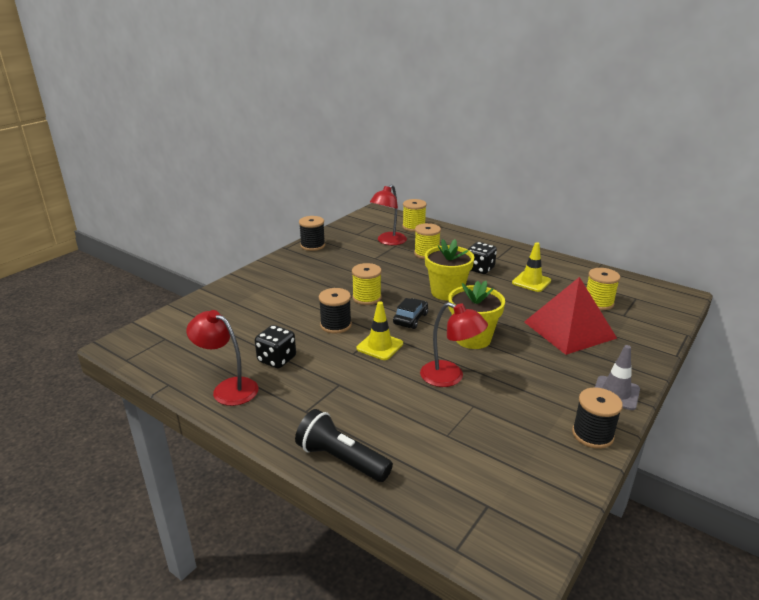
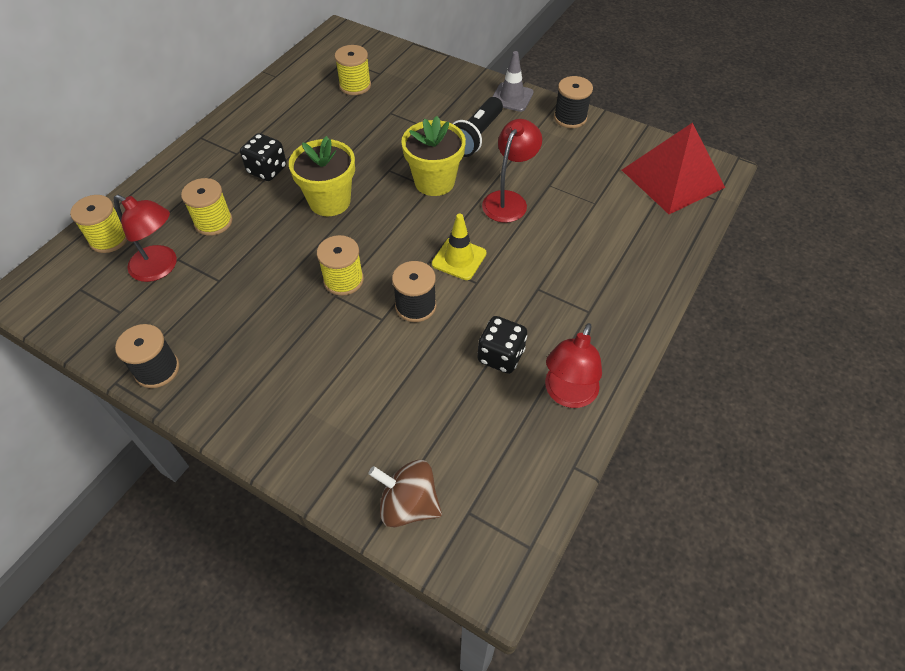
camera: 95 degrees left, 25 degrees up
black flashlight [295,409,393,482] -> black flashlight moved to [453,97,503,157]
black car [393,298,428,329] -> none
yellow traffic cone [512,242,551,292] -> none
red pyramid [524,277,617,355] -> red pyramid moved to [622,122,725,214]
none -> brown spinning top [368,460,442,527]

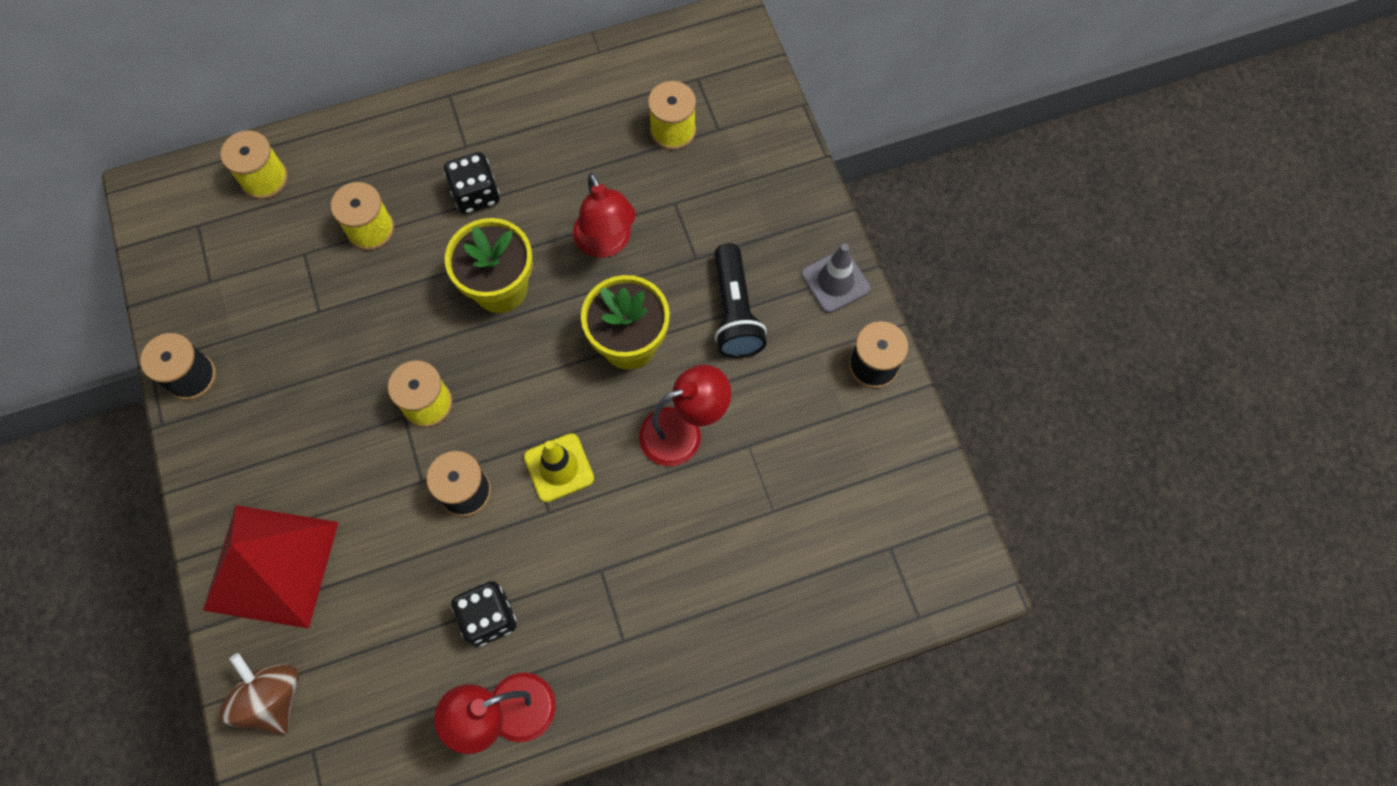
camera: 40 degrees right, 15 degrees up
red lamp [114,195,177,282] -> red lamp moved to [573,173,636,258]
black flashlight [453,97,503,157] -> black flashlight turned 75 degrees counterclockwise [714,243,767,358]
red pyramid [622,122,725,214] -> red pyramid moved to [203,505,338,629]

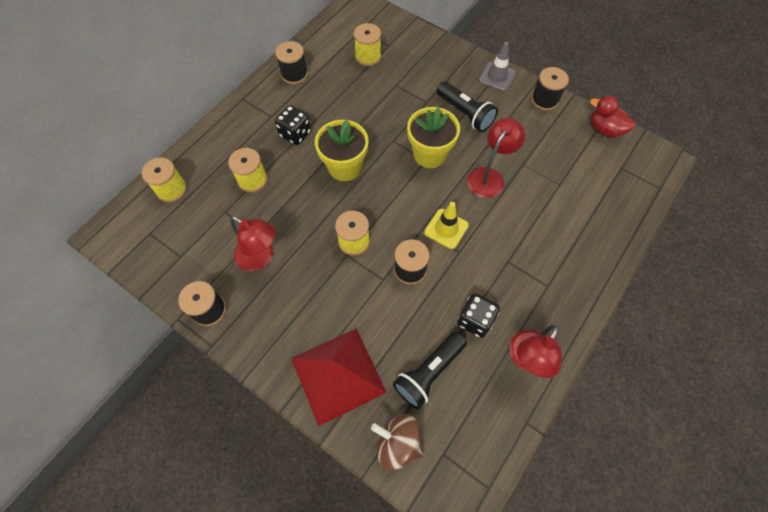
camera: 35 degrees left, 5 degrees down
red lamp [573,173,636,258] -> red lamp moved to [230,216,276,271]
none -> black spool [275,41,308,84]
none -> black flashlight [393,332,467,409]
none -> red duck [590,96,636,137]

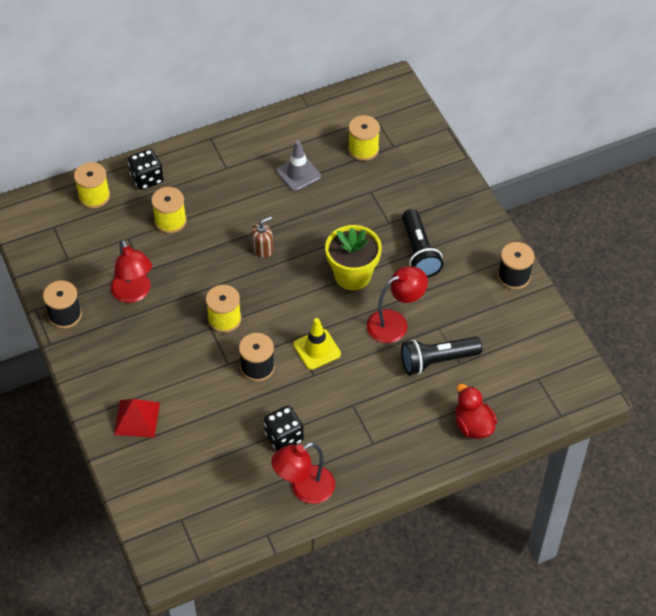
camera: 30 degrees right, 10 degrees down
black spool [275,41,308,84] -> none
black dice [275,105,311,145] -> black dice moved to [128,149,164,190]
red pyramid [291,328,387,426] -> red pyramid [114,399,160,438], size x0.57
yellow flower pot [315,119,368,181] -> brown soap dispenser [251,217,273,258]
brown spinning top [371,414,423,470] -> none
black flashlight [393,332,467,409] -> black flashlight moved to [401,337,482,375]
grey traffic cone [479,42,516,91] -> grey traffic cone moved to [276,140,321,191]
red duck [590,96,636,137] -> red duck moved to [455,384,497,439]

